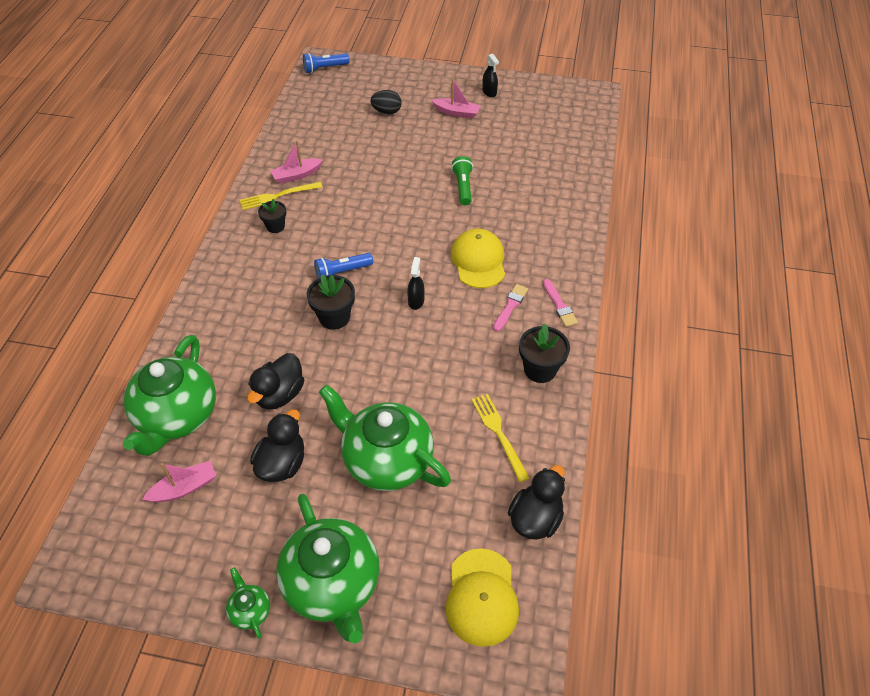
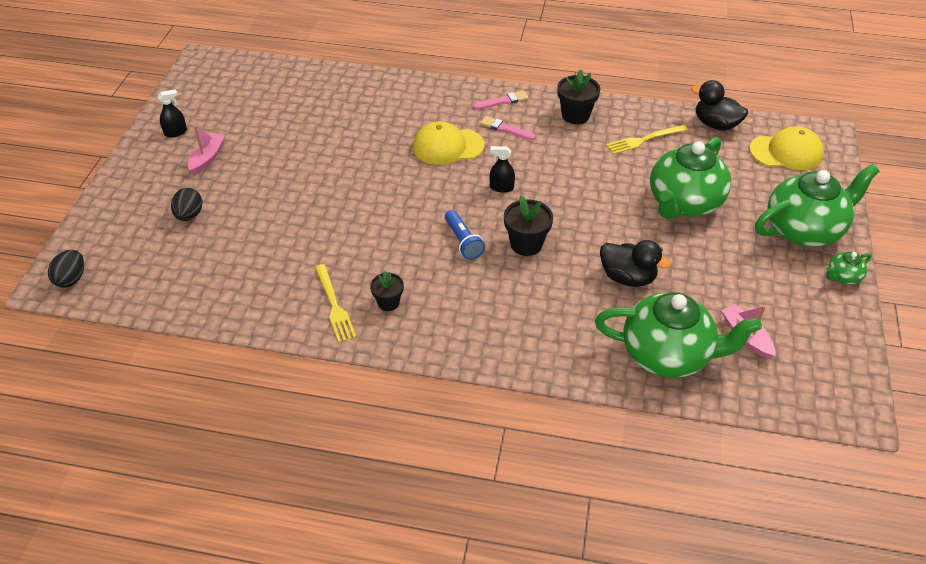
camera: 90 degrees left, 5 degrees down
black duck [250,409,304,482] -> none
pink boat [270,140,323,184] -> none
blue flashlight [303,53,349,73] -> black egg [48,250,84,288]
green flashlight [451,156,473,205] -> none

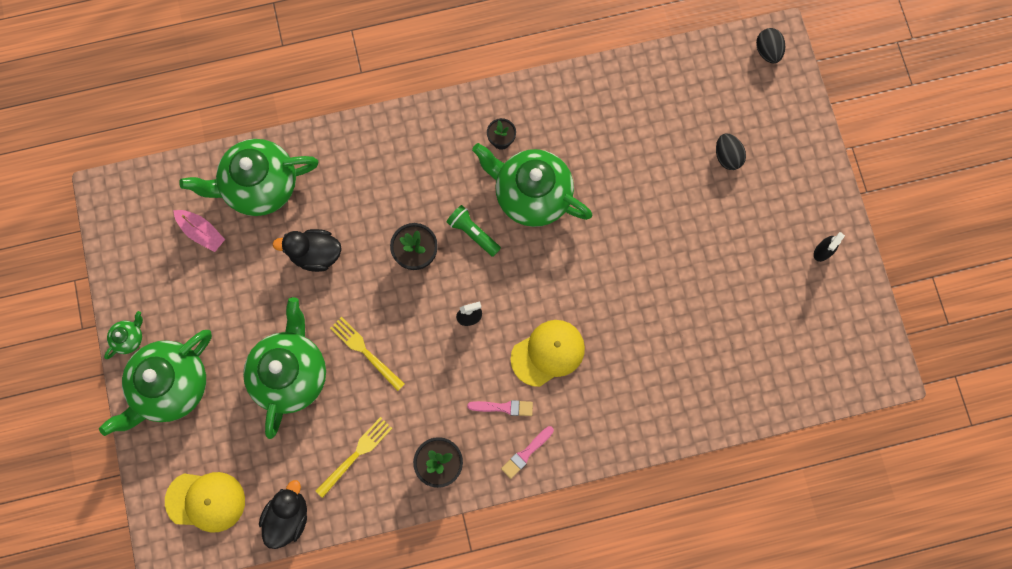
camera: 155 degrees right, 30 degrees up
pink boat [188,126,225,174] -> none
yellow fork [315,264,356,342] -> yellow fork moved to [330,317,405,391]
blue flashlight [445,210,485,260] -> green flashlight [446,205,501,257]
black duck [691,80,748,130] -> black duck turned 75 degrees counterclockwise [259,480,307,549]
yellow cap [749,126,824,170] -> yellow cap turned 150 degrees counterclockwise [165,472,245,533]
none -> green teapot [472,143,592,227]

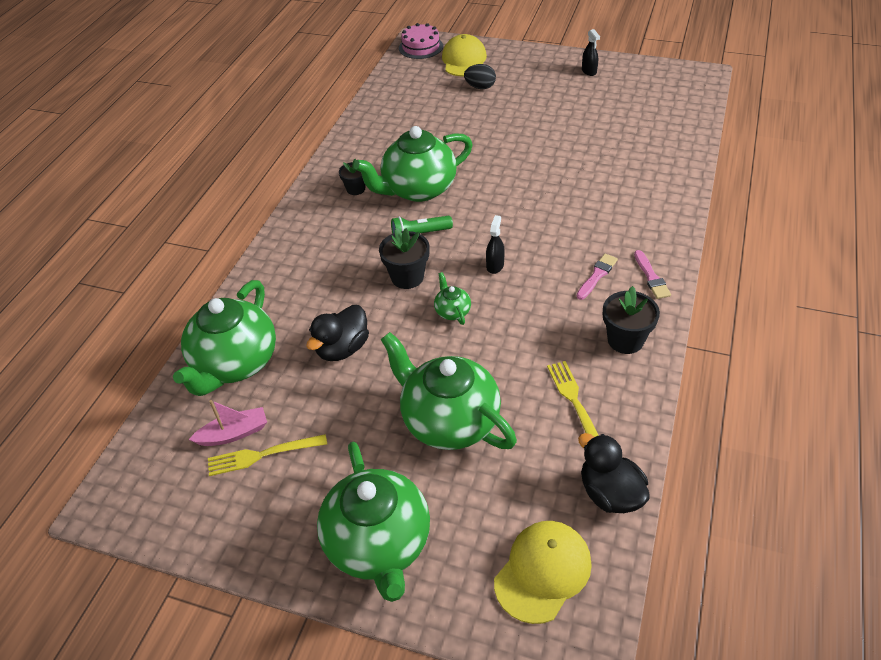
camera: 55 degrees left, 30 degrees down
green teapot [104,311,143,359] -> green teapot moved to [434,272,471,325]
yellow fork [330,317,405,391] -> yellow fork moved to [208,434,327,476]
yellow cap [511,320,585,387] -> yellow cap moved to [442,34,487,76]
black egg [756,28,785,63] -> pink cake [399,23,443,59]

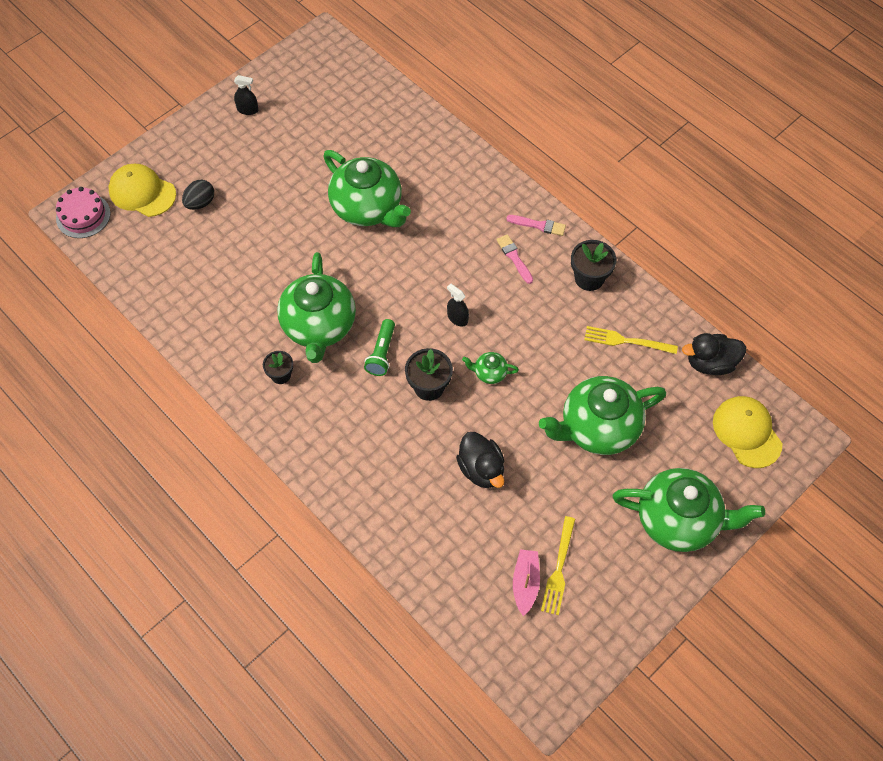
camera: 65 degrees left, 15 degrees up
green teapot [173,280,276,396] -> green teapot moved to [323,150,411,227]

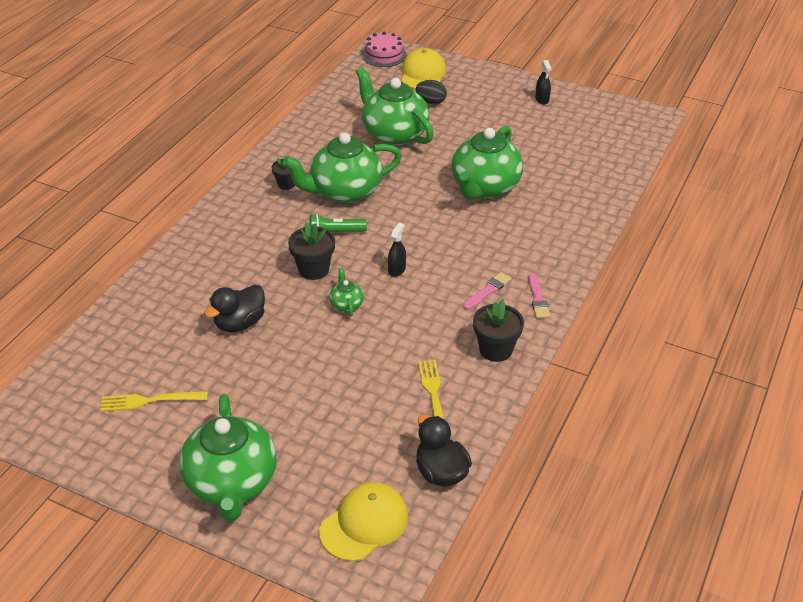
camera: 70 degrees right, 20 degrees down
pink boat [513,549,540,616] -> none
green teapot [539,376,666,455] -> green teapot moved to [356,67,434,146]

